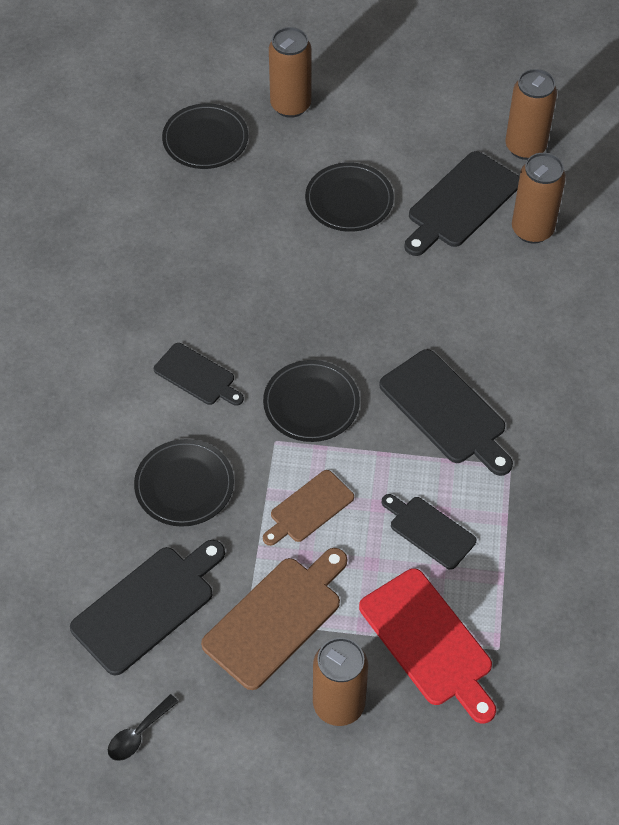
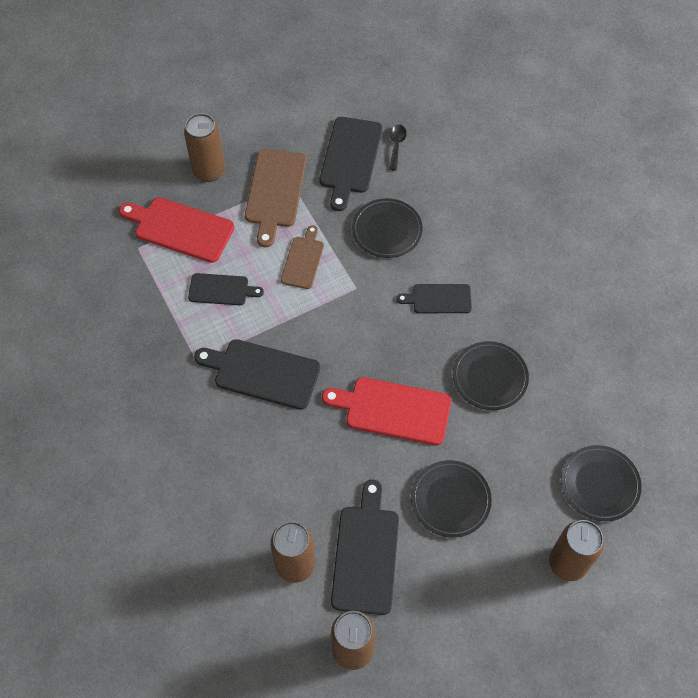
camera: 145 degrees right, 5 degrees up
black spoon [108,694,178,761] -> black spoon moved to [389,124,407,170]
black plate [263,360,360,442] -> black plate moved to [453,341,529,410]
none -> red cutting board [322,377,451,445]

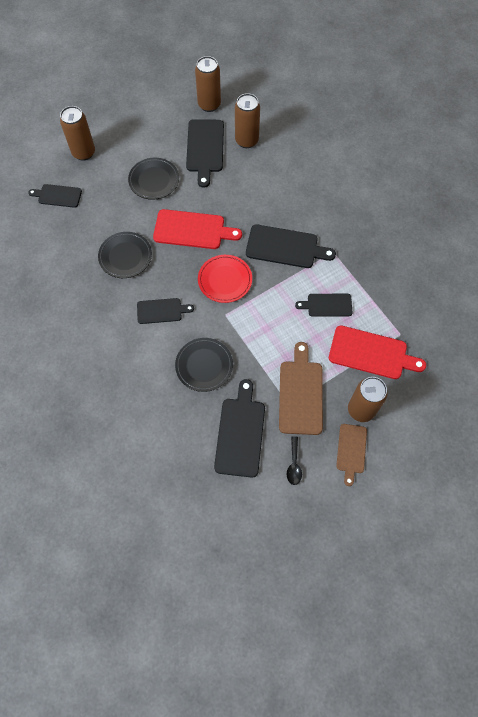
camera: 175 degrees right, 5 degrees up
brown cutting board [281,225,324,289] -> brown cutting board moved to [336,424,367,486]
black spoon [389,124,407,170] -> black spoon moved to [287,436,302,485]
black plate [561,445,642,521] -> black cutting board [28,184,82,208]
none -> red plate [198,255,252,303]

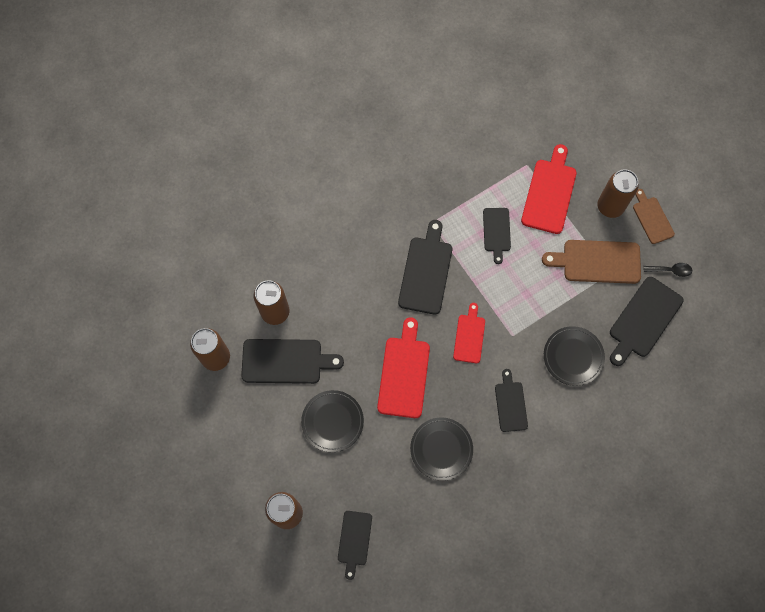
camera: 90 degrees left, 5 degrees up
red plate [198,255,252,303] -> red cutting board [453,303,485,363]
black cutting board [214,379,265,478] -> black cutting board turned 60 degrees counterclockwise [610,277,683,366]
brown cutting board [336,424,367,486] -> brown cutting board turned 120 degrees counterclockwise [633,189,675,244]

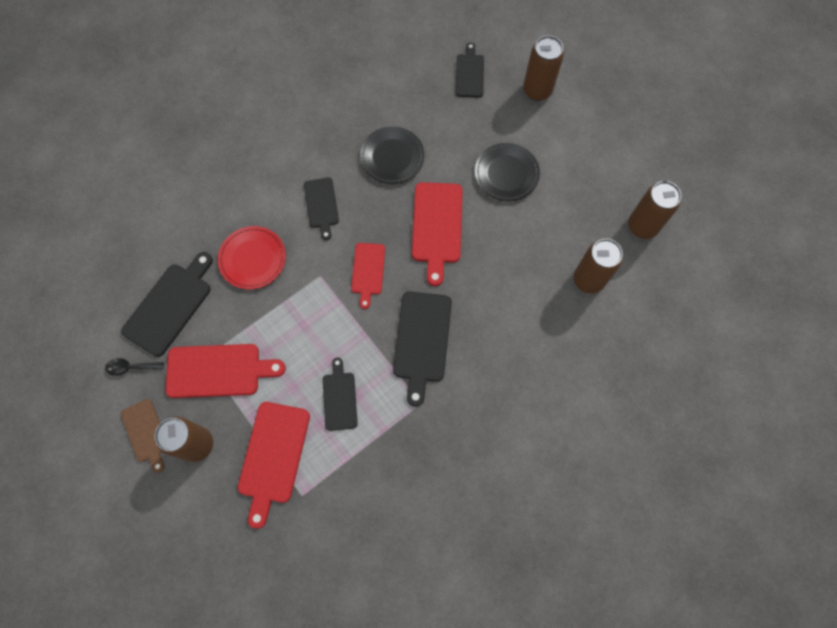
camera: 175 degrees right, 0 degrees up
black cutting board [241,339,344,384] -> none
brown cutting board [542,240,641,284] -> red cutting board [165,344,286,398]
black plate [544,326,605,386] -> red plate [218,226,286,289]

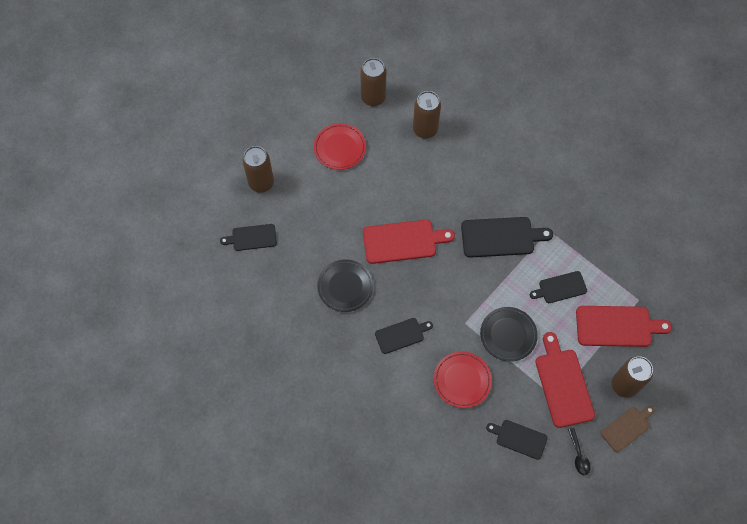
camera: 100 degrees left, 5 degrees down
black cutting board [121,252,213,357] -> black cutting board [486,420,547,460], size x0.61
red cutting board [351,243,385,309] -> none
black plate [475,143,540,201] -> black plate moved to [480,307,538,362]
none -> red plate [314,123,366,170]

